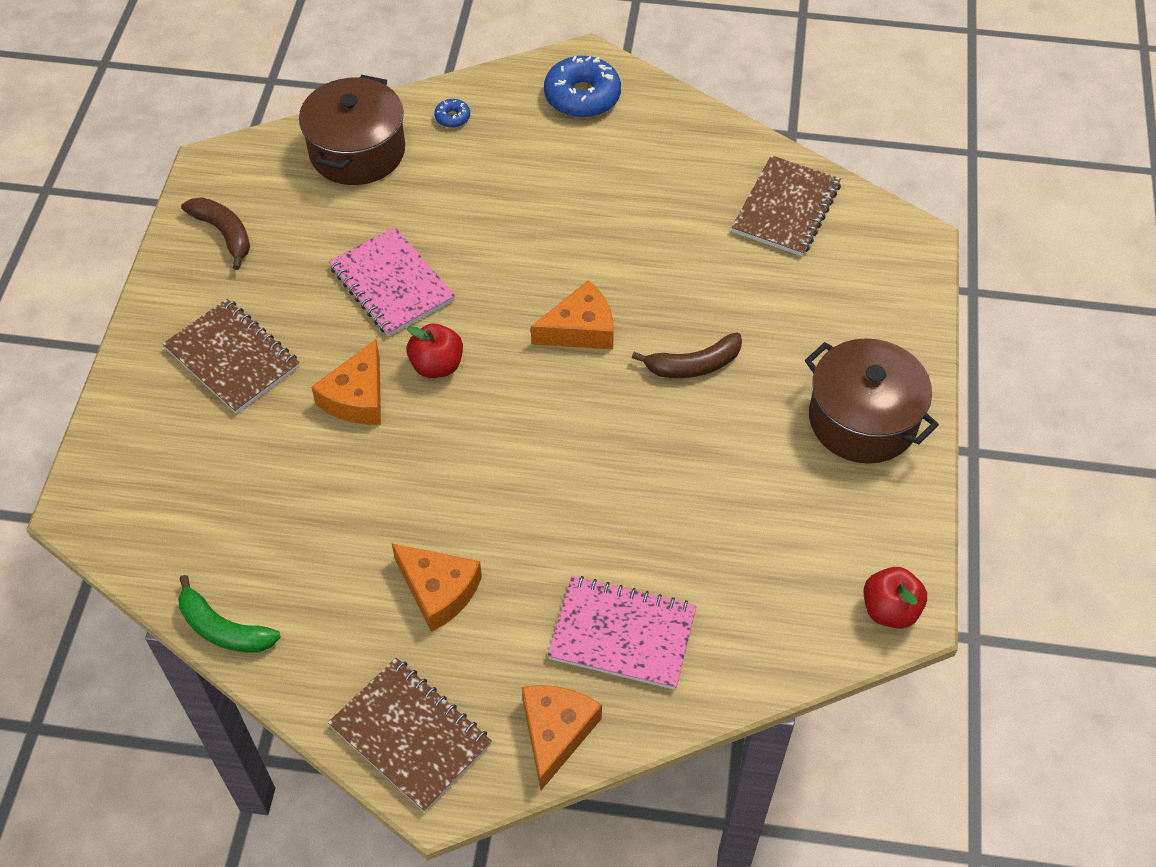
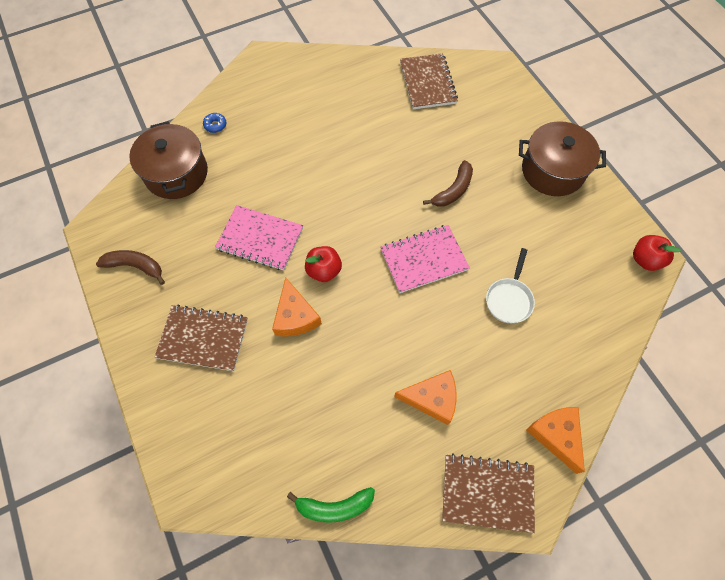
camera: 35 degrees left, 10 degrees up
orange cheese [531,280,614,349] -> none
blue donut [544,56,621,118] -> none
pink notebook [547,576,697,690] -> pink notebook moved to [380,225,470,293]
none -> white pan [486,248,535,323]

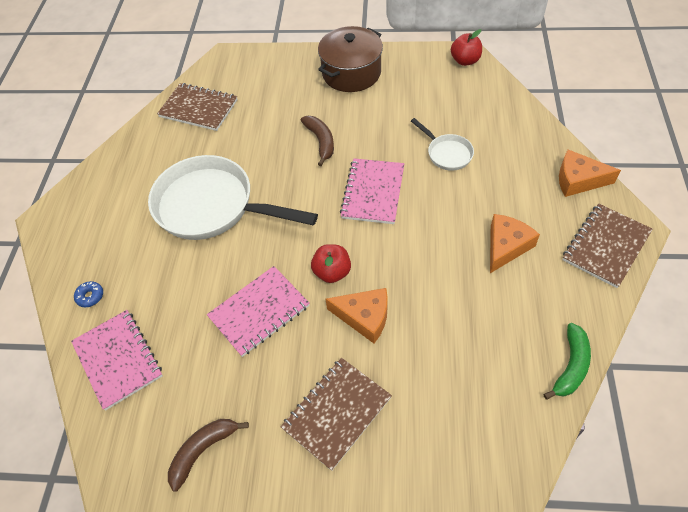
camera: 55 degrees left, 10 degrees down
brown pot [129,121,208,199] -> pink notebook [71,310,163,411]
none -> white pan [148,155,318,240]

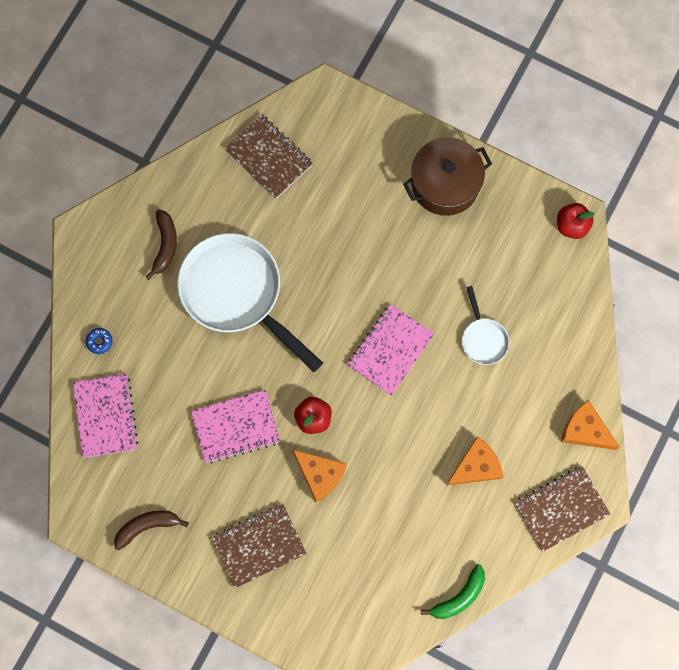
camera: 20 degrees right, 20 degrees up
brown banana [301,116,334,166] -> brown banana moved to [145,210,177,280]

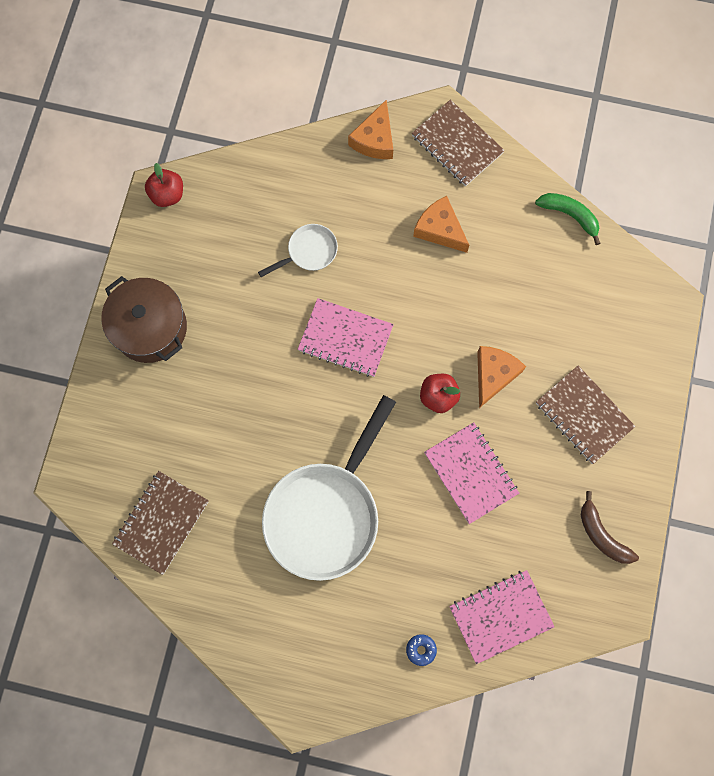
camera: 105 degrees left, 0 degrees up
brown banana [145,210,177,280] -> none

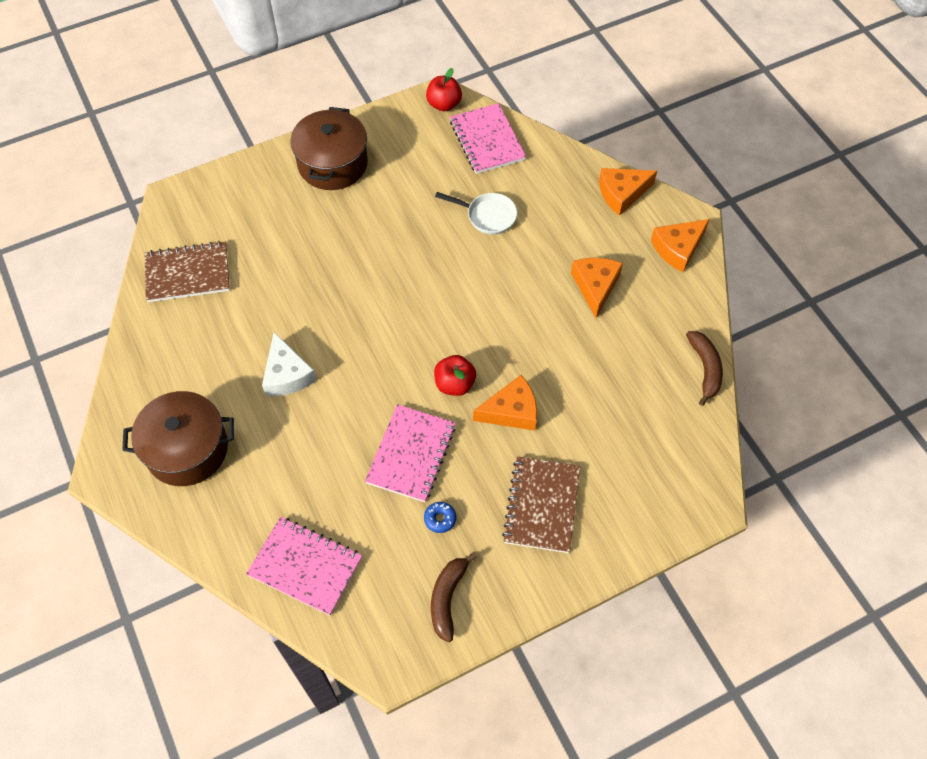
camera: 50 degrees right, 15 degrees down
white pan [262,395,396,581] -> white cheese [262,332,317,396]
pink notebook [298,298,394,377] -> pink notebook moved to [450,103,526,174]
blue donut [406,634,437,666] -> blue donut moved to [424,502,456,533]
brown notebook [412,99,505,186] -> orange cheese [651,219,710,272]
green banana [535,193,601,245] -> brown banana [686,331,723,406]
none -> brown pot [122,391,234,486]

